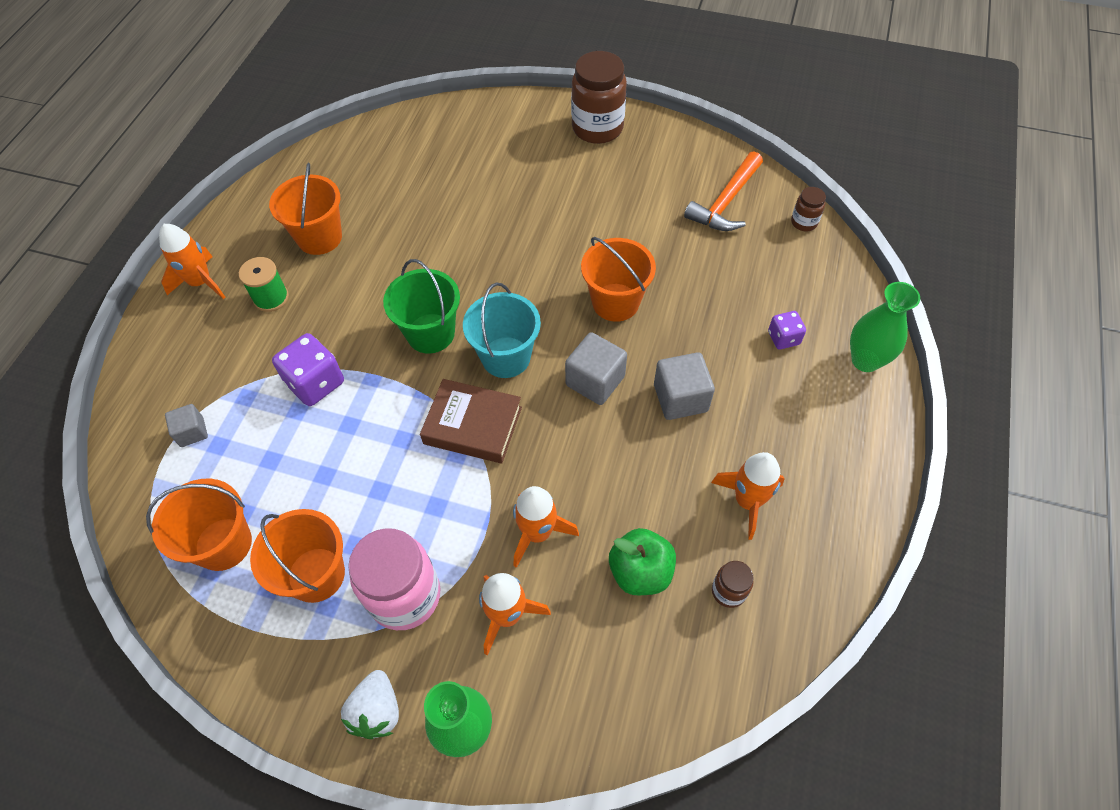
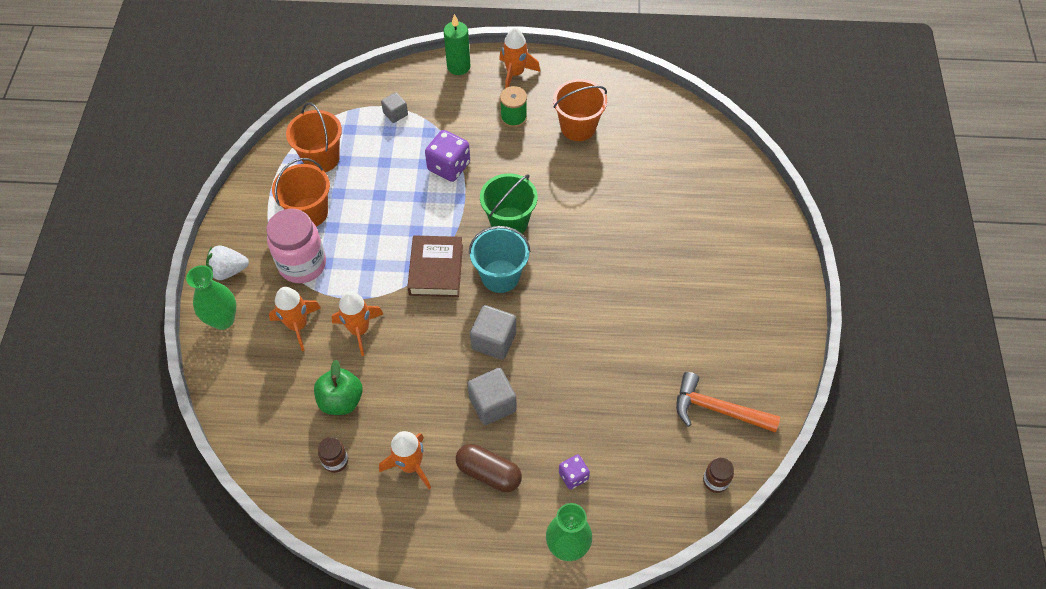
camera: 75 degrees right, 0 degrees up
brown jar [571,51,627,144] -> none
orange bucket [581,237,656,322] -> none
none -> green candle [444,14,471,75]
none -> brown capsule [456,444,522,492]

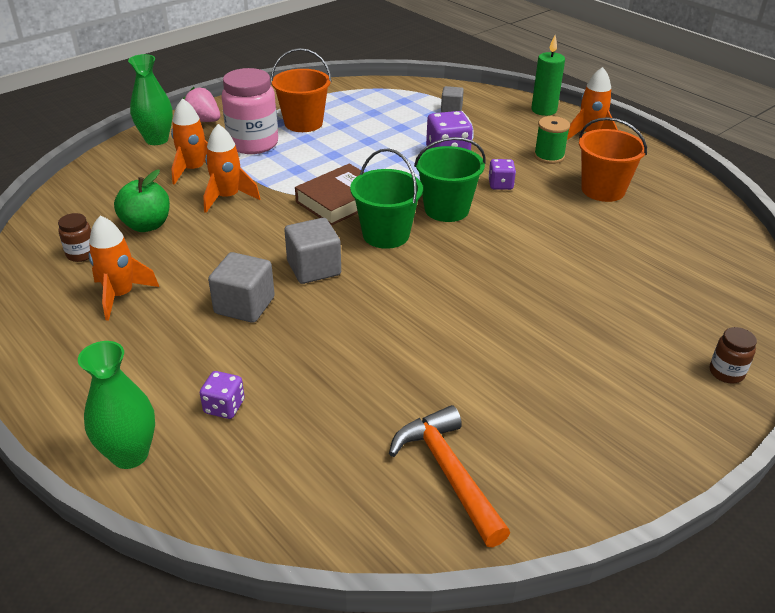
camera: 45 degrees right, 20 degrees down
white strawberry [206,245,249,280] -> pink strawberry [183,87,220,122]
orange bucket [286,102,342,172] -> none
brown capsule [456,444,522,492] -> none
turquoise bucket [469,226,531,293] -> green bucket [350,148,423,249]
brown jar [703,457,734,493] -> brown jar moved to [710,327,757,383]
none -> purple dice [488,159,516,190]

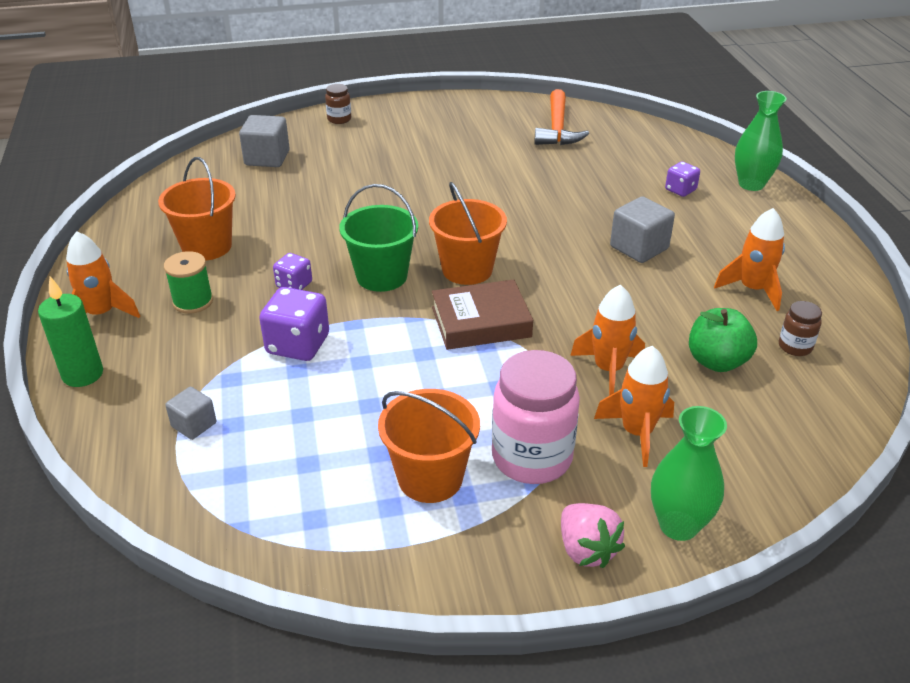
camera: 150 degrees left, 0 degrees up
grey cube [285,218,341,284] -> grey cube moved to [239,115,290,167]
green bucket [350,148,423,249] -> orange bucket [429,182,507,285]

